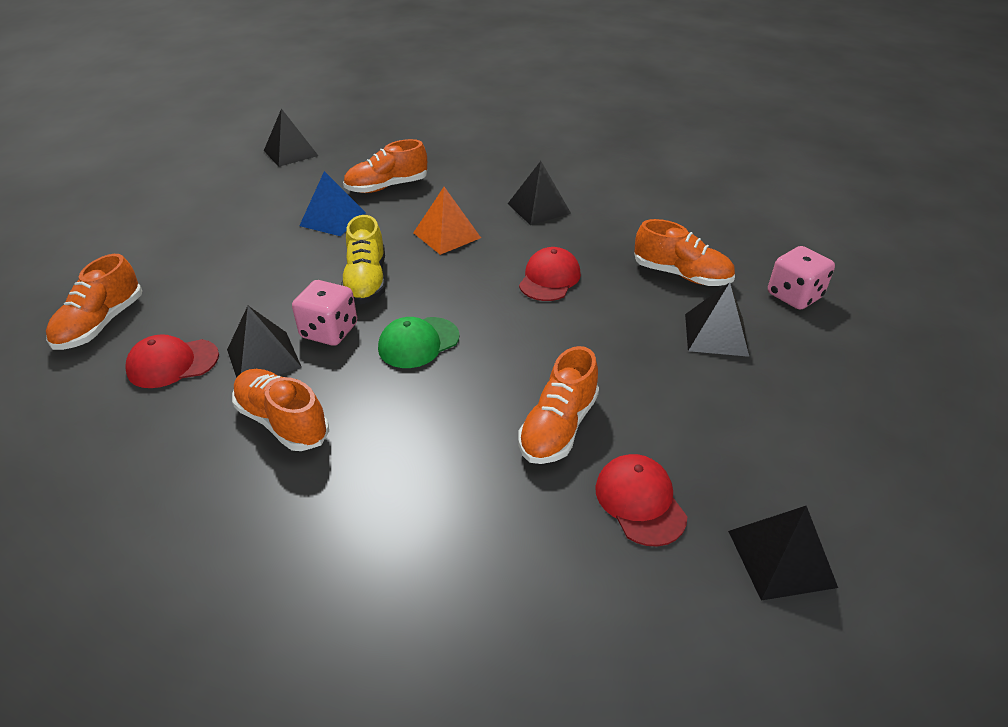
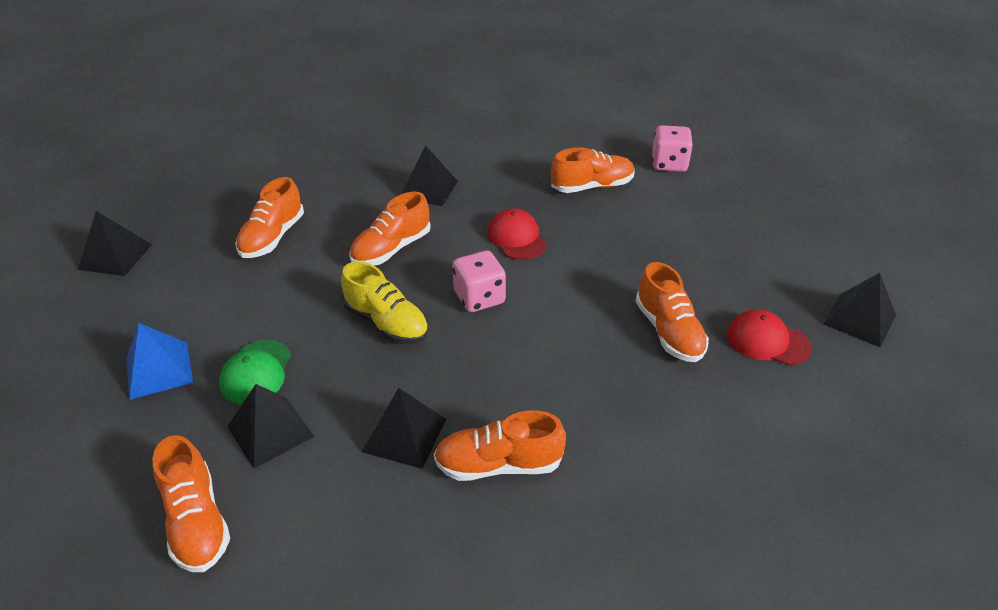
camera: 45 degrees left, 0 degrees up
red cap [125,334,219,388] -> none
pink dice [292,280,357,346] -> pink dice moved to [452,251,506,312]
blue pyramid [299,171,366,236] -> blue pyramid moved to [126,323,193,400]
green cap [378,317,460,368] -> green cap moved to [219,340,291,405]
orange pyramid [413,187,481,255] -> orange shoe [349,192,431,266]
black pyramid [685,282,749,357] -> black pyramid moved to [227,384,314,469]

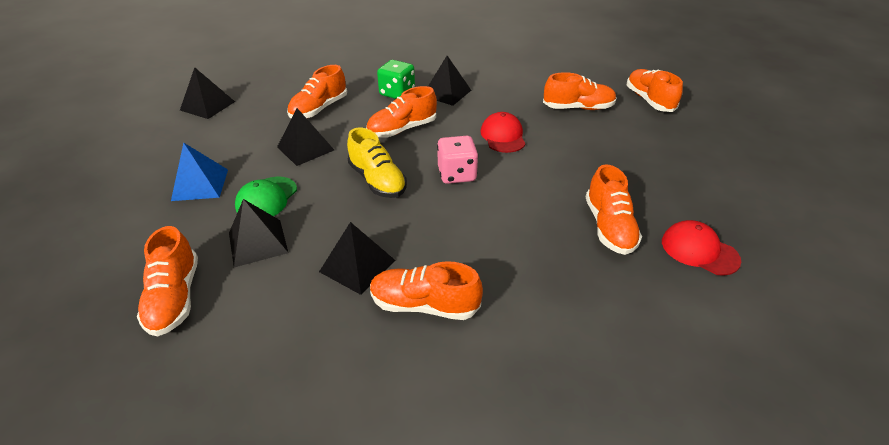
camera: 15 degrees right, 0 degrees up
pink dice [652,125,693,172] -> orange shoe [627,69,683,112]
black pyramid [823,273,896,347] -> black pyramid moved to [277,108,334,166]
none -> green dice [377,60,415,99]

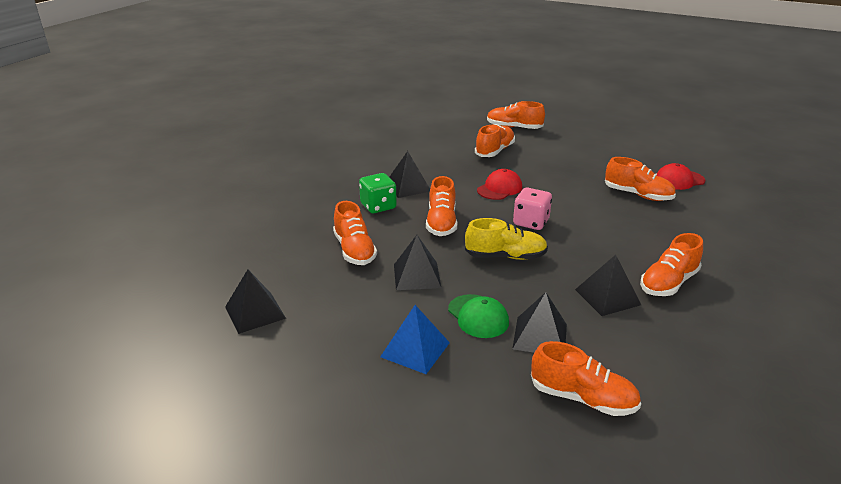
camera: 55 degrees left, 10 degrees down
red cap [480,112,526,153] -> red cap turned 105 degrees clockwise [477,169,522,200]

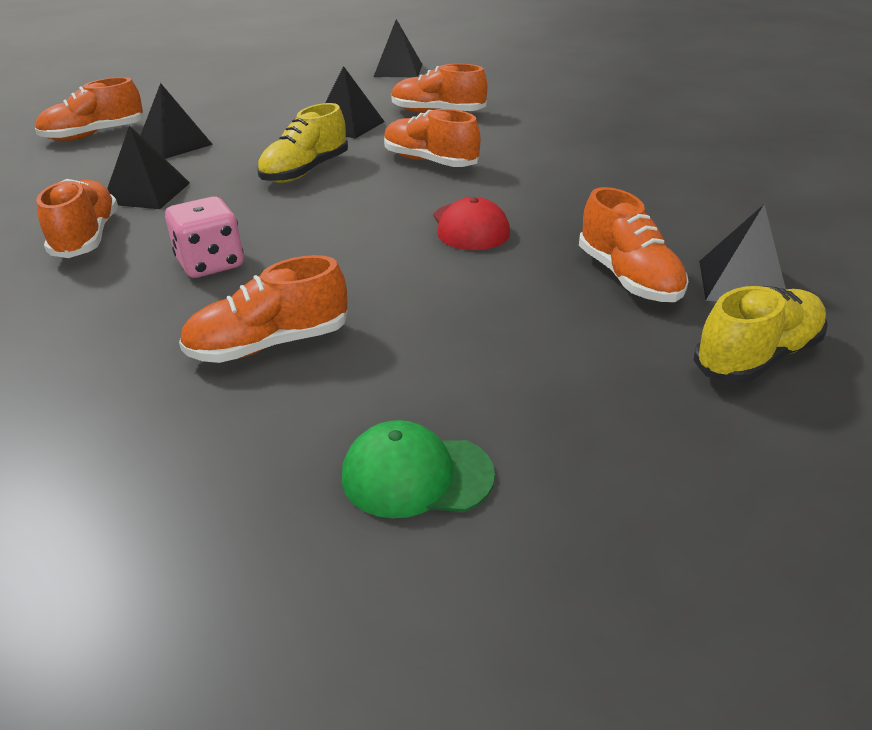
camera: 125 degrees right, 5 degrees up
green dice [359,173,397,213] -> none
blue pyramid [380,305,450,374] -> none
black pyramid [389,151,430,198] -> black pyramid moved to [699,204,786,302]
green cap [448,294,509,338] -> green cap moved to [342,420,495,518]
orange shoe [487,101,545,129] -> yellow shoe [694,286,828,383]
pink dice [513,188,552,230] -> pink dice moved to [165,196,244,278]
red cap [656,163,705,190] -> none

